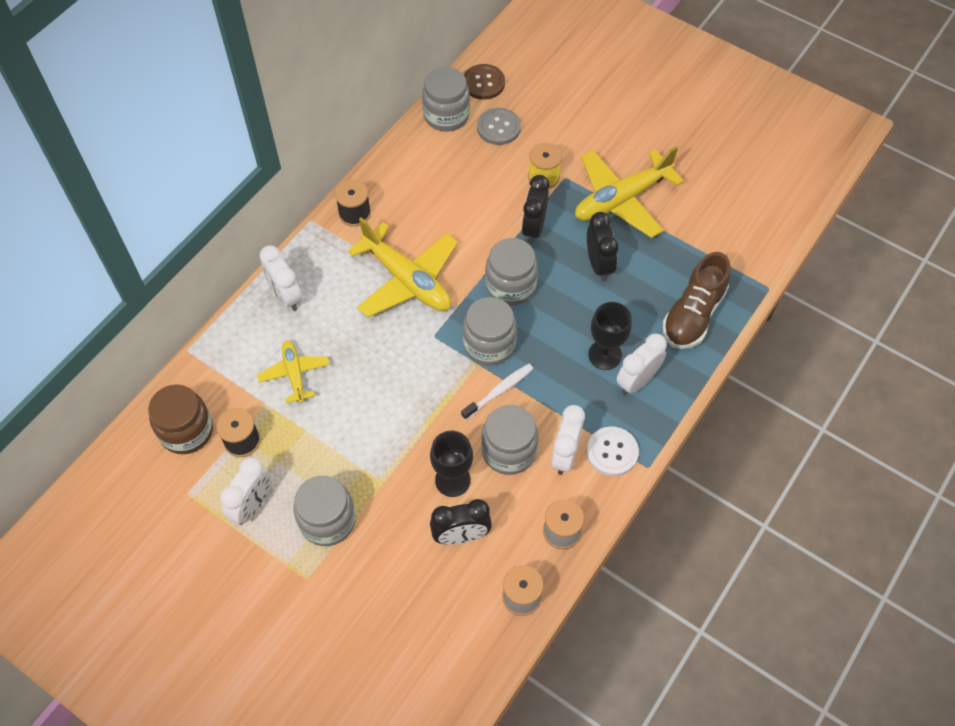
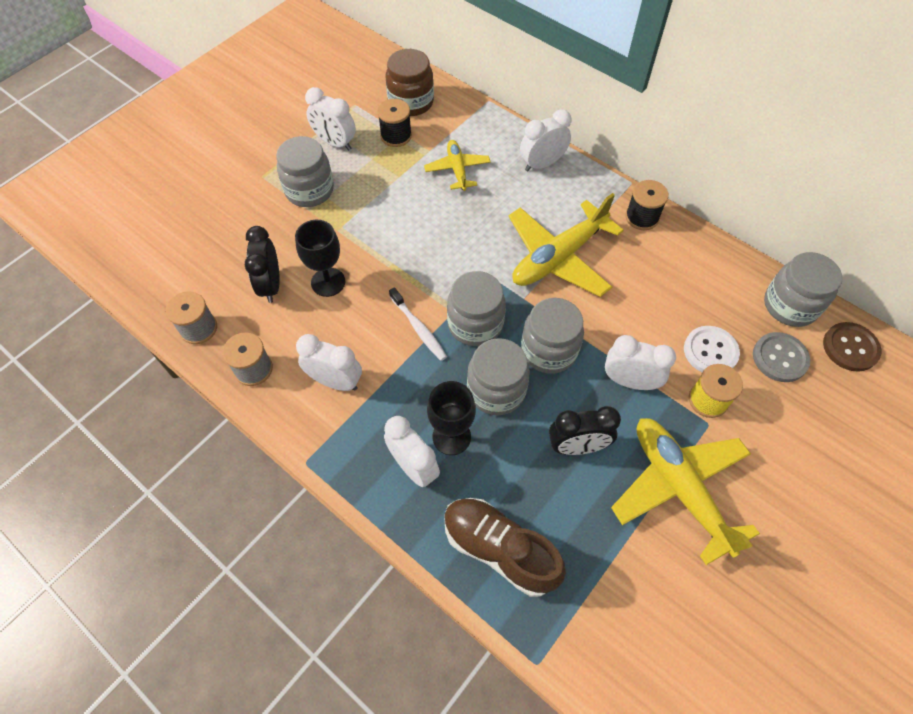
camera: 95 degrees right, 0 degrees up
yellow plane [257,341,330,403] -> yellow plane turned 90 degrees counterclockwise [424,140,491,191]
grey jar [481,405,538,475] -> grey jar moved to [467,338,530,415]
black clock [522,175,549,244] -> white clock [605,335,676,390]
white button [587,426,639,476] -> white button moved to [684,326,740,372]

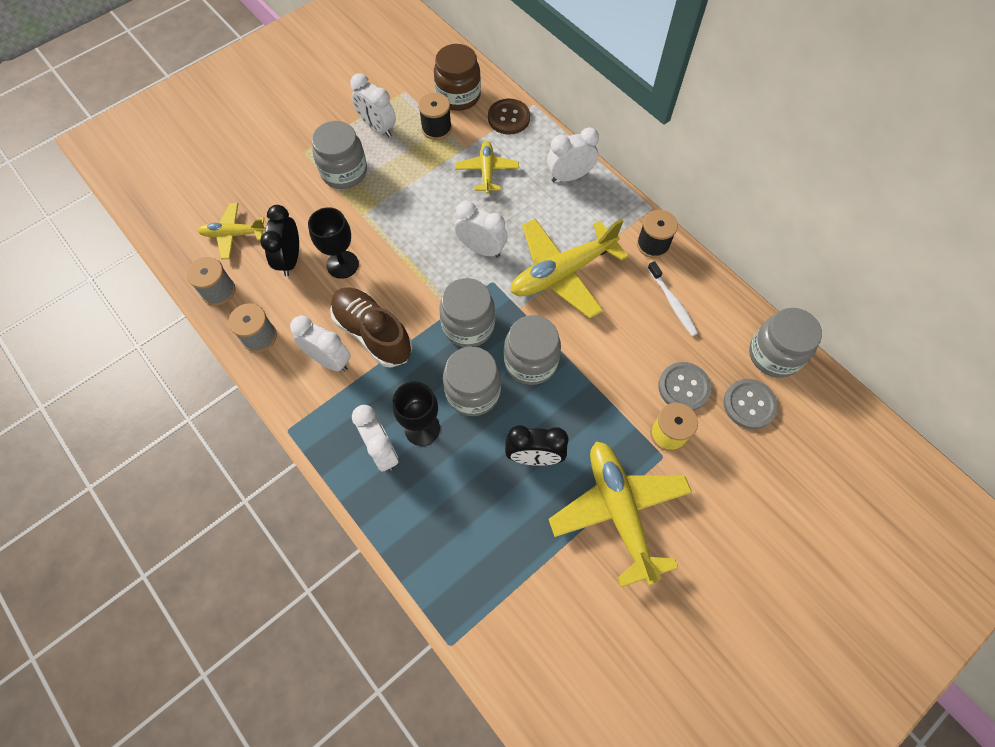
camera: 10 degrees right, 5 degrees up
white toothbrush [389,287,447,361] -> white toothbrush moved to [647,261,698,336]
brown shoe [444,498,566,597] -> brown shoe moved to [330,287,412,367]
white clock [605,335,676,390] -> white clock moved to [455,201,508,258]
white button [684,326,740,372] -> grey button [658,362,711,411]
brown button [823,322,882,372] -> brown button moved to [488,99,530,135]
none -> yellow plane [197,203,266,259]

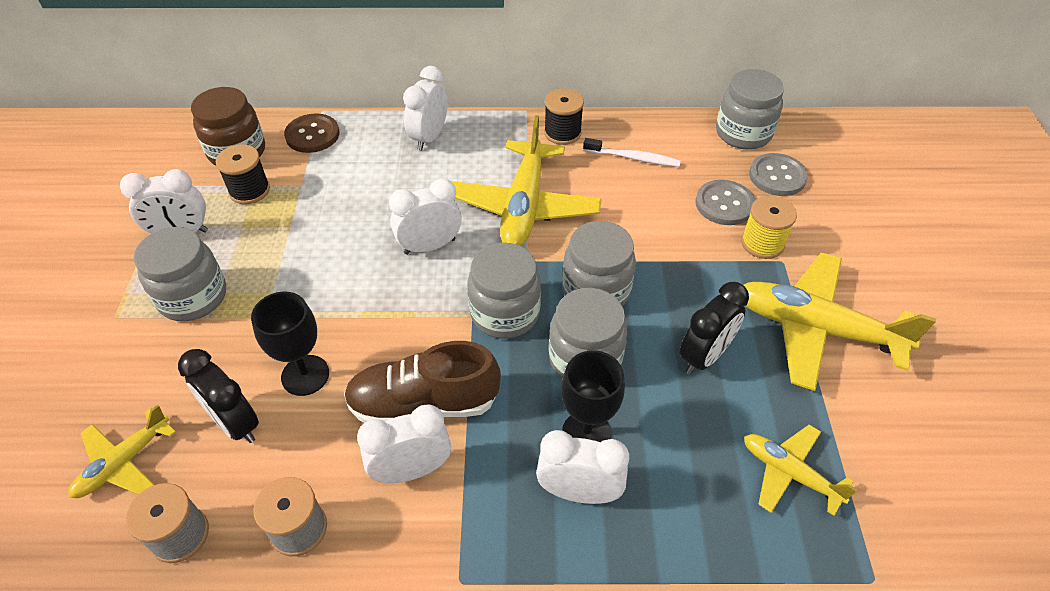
camera: 50 degrees left, 15 degrees down
yellow plane [455,141,519,194] -> yellow plane moved to [744,425,857,516]

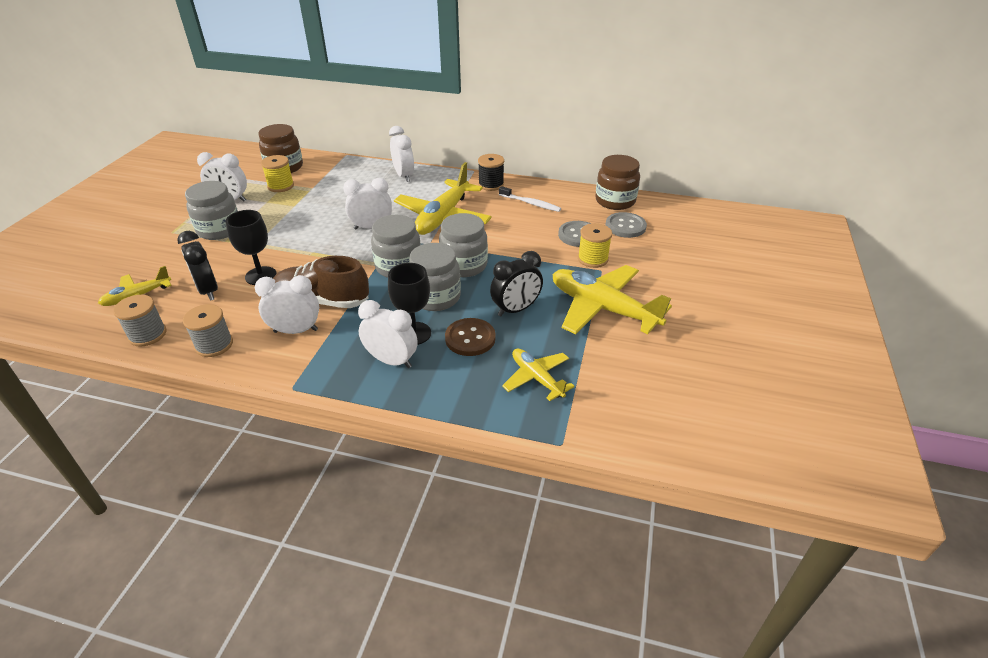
camera: 15 degrees right, 10 degrees down
black spool [216,144,270,204] -> yellow spool [261,155,294,192]
brown button [284,113,339,153] -> brown button moved to [445,318,496,356]
white clock [403,66,448,151] -> white clock turned 120 degrees clockwise [389,126,414,182]
grey jar [716,69,784,150] -> brown jar [596,155,640,210]

